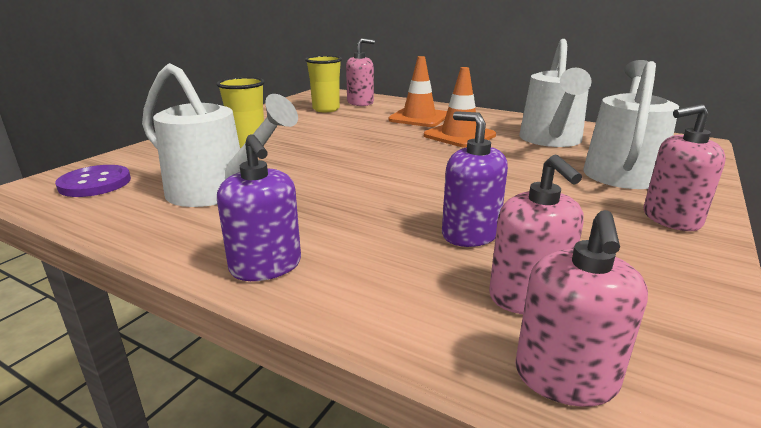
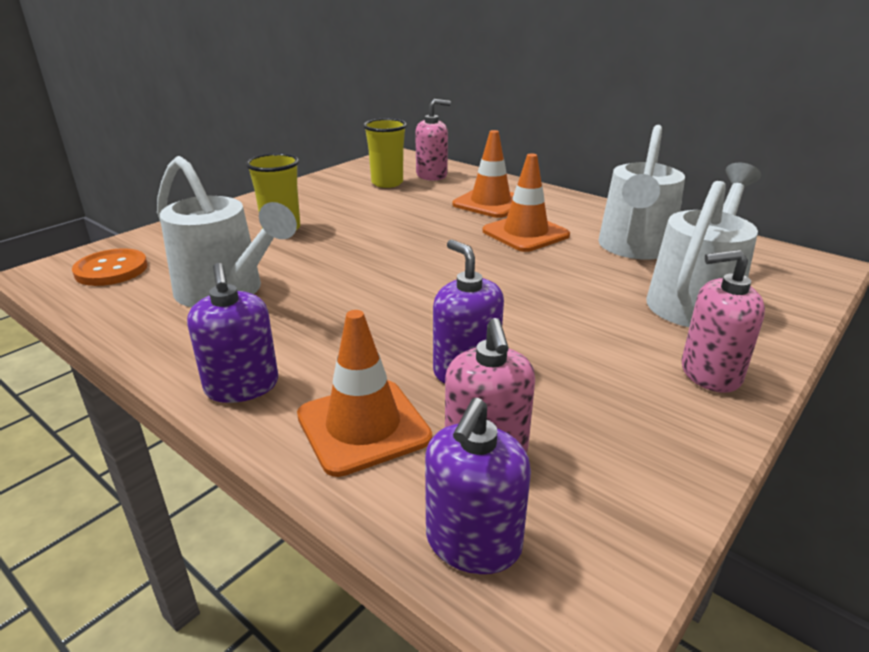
camera: 10 degrees right, 5 degrees up
purple button [55,165,131,197] -> orange button [72,248,148,286]
pink soap dispenser [515,210,648,407] -> purple soap dispenser [425,398,531,574]
none -> orange traffic cone [297,310,432,477]

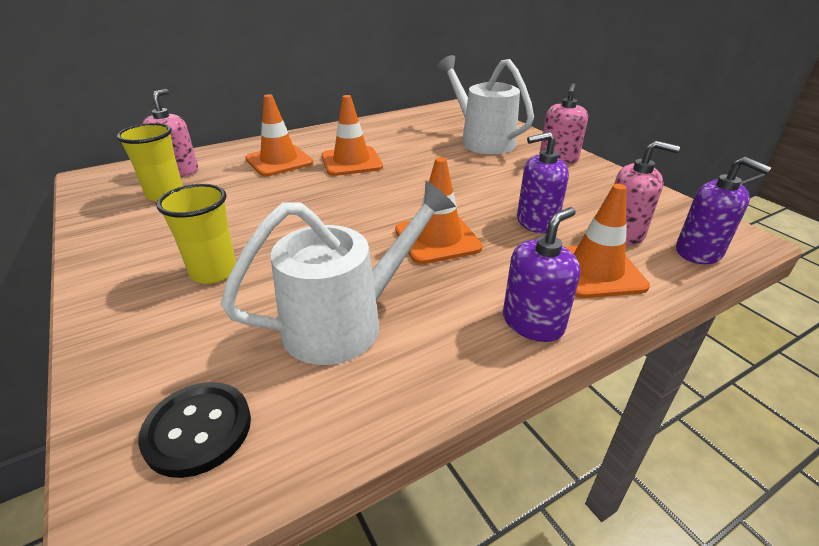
camera: 70 degrees left, 5 degrees up
orange button [72,248,148,286] -> black button [138,382,251,478]
purple soap dispenser [187,263,278,403] -> purple soap dispenser turned 45 degrees counterclockwise [503,207,581,342]
white watering can [599,125,685,260] -> none
none -> orange traffic cone [395,157,483,264]

